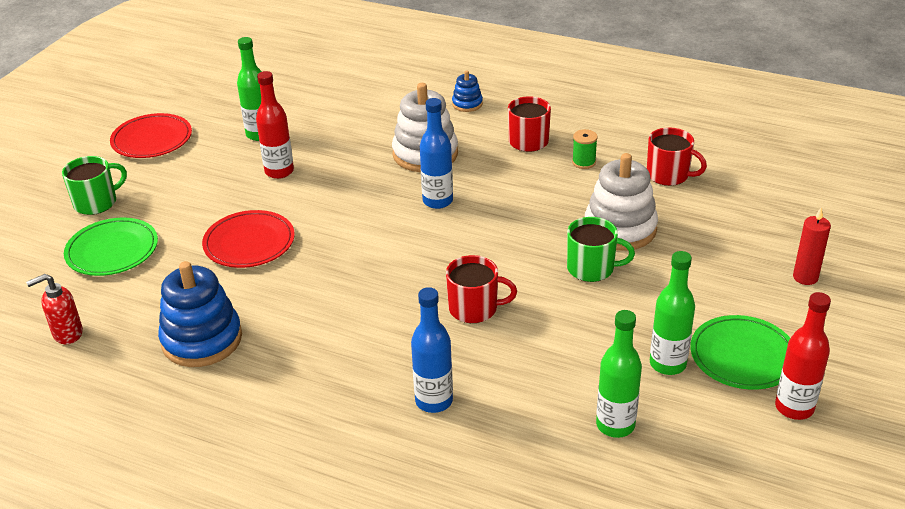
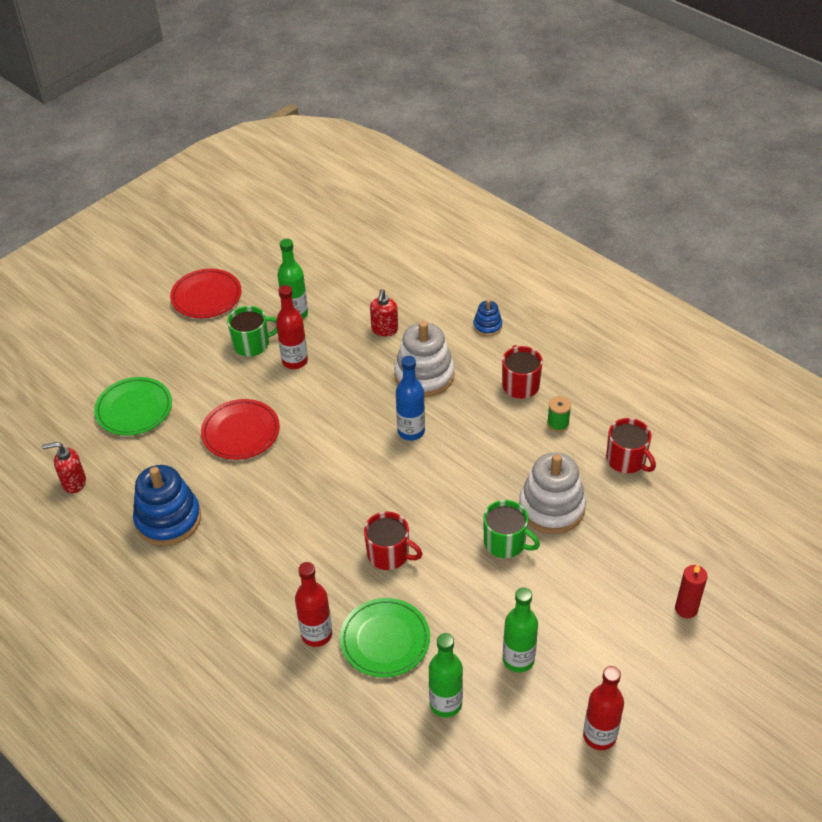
camera: 20 degrees right, 10 degrees up
green mug [62,156,127,215] -> green mug moved to [227,306,277,357]
blue bottle [411,287,453,413] -> red bottle [295,562,332,647]
green plate [690,315,790,390] -> green plate moved to [340,598,430,678]
none -> red soap dispenser [370,289,398,337]

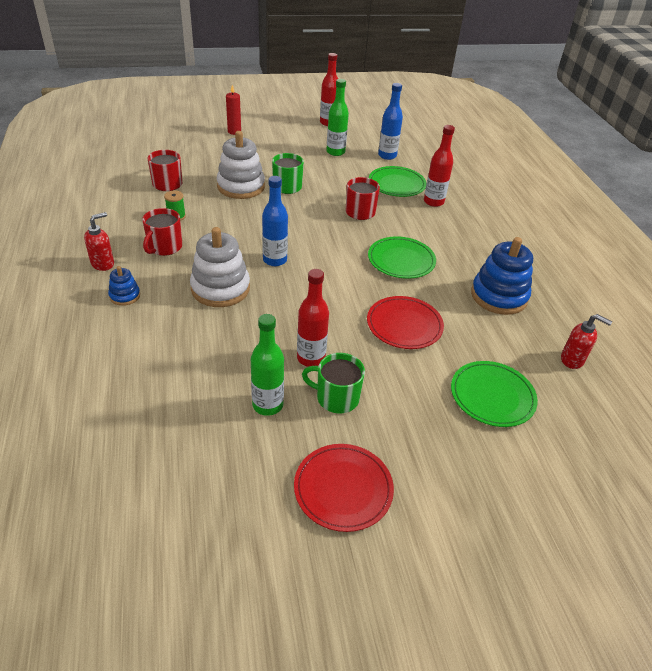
camera: 150 degrees left, 5 degrees down
red soap dispenser [370,289,398,337] -> red soap dispenser moved to [84,212,114,271]
green bottle [429,633,463,717] -> blue bottle [378,83,403,160]
none -> green plate [368,236,436,279]

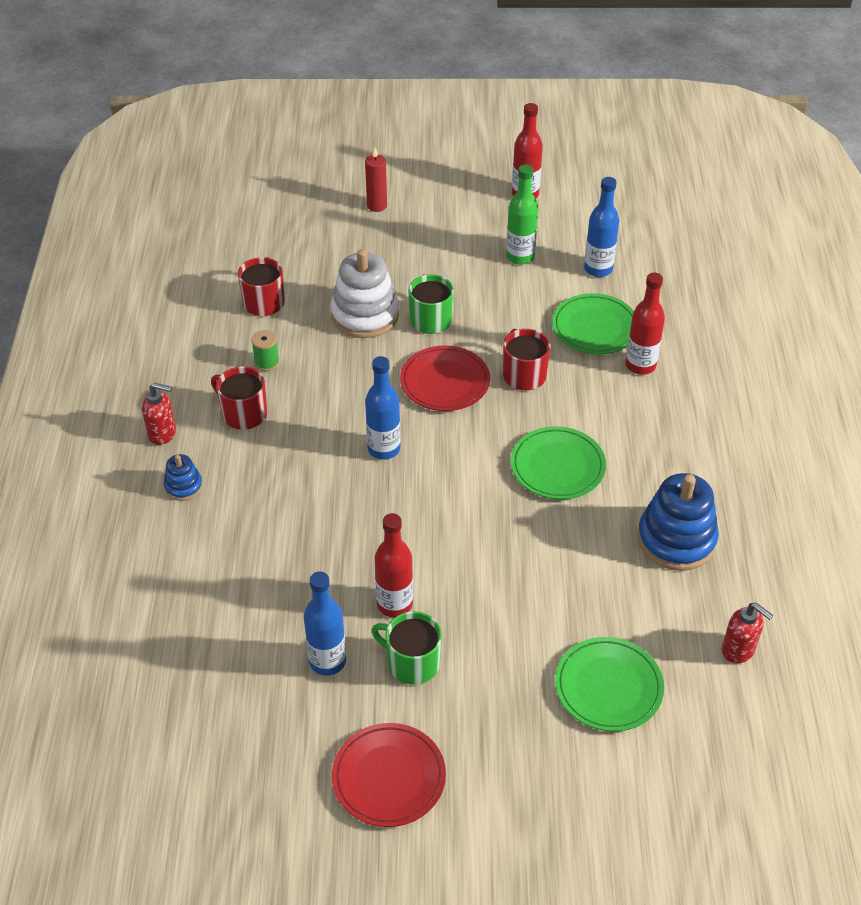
camera: 15 degrees right, 5 degrees up
red soap dispenser [84,212,114,271] -> red soap dispenser turned 45 degrees clockwise [142,383,176,445]
red mug [142,208,182,256] -> red mug turned 90 degrees clockwise [211,366,267,430]
white stacking toy [190,227,250,307] -> none
green bottle [251,314,284,416] -> blue bottle [304,572,346,676]
red plate [367,296,444,349] -> red plate moved to [400,345,490,411]

